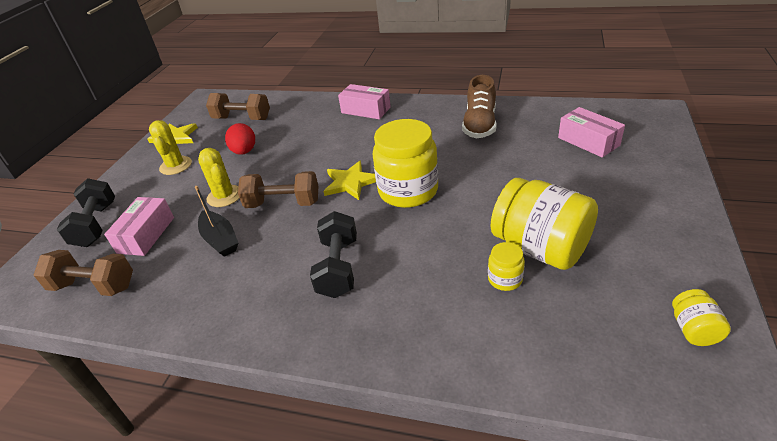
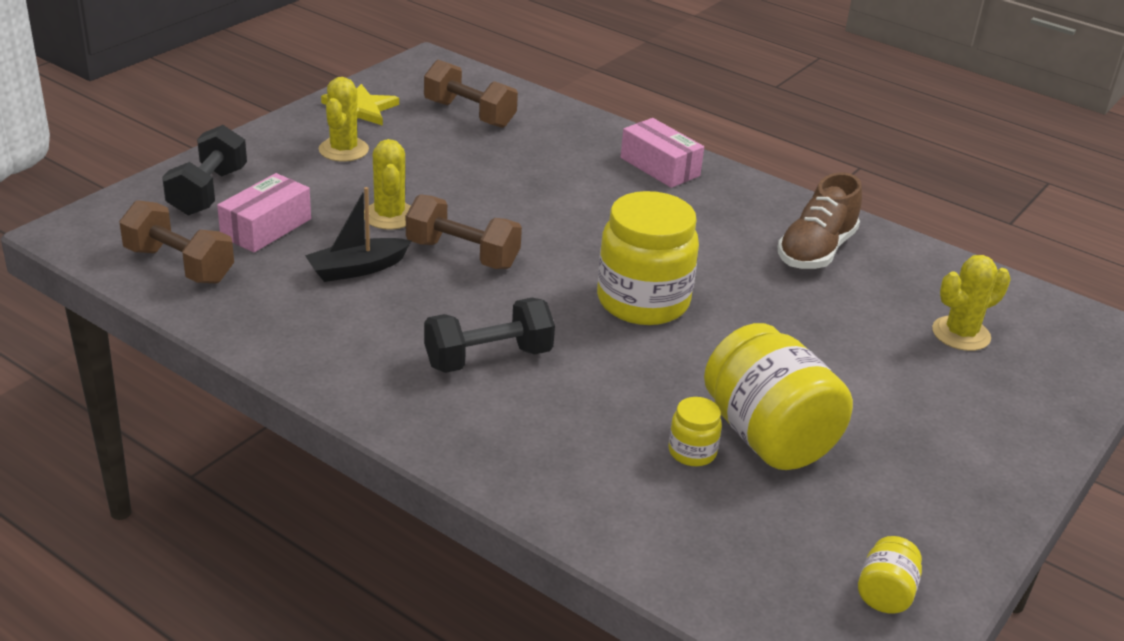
camera: 15 degrees right, 5 degrees down
black boat [195,186,238,257] -> black boat turned 75 degrees clockwise [305,187,411,282]
red egg [225,123,255,155] -> none
black dumbbell [310,211,357,298] -> black dumbbell turned 45 degrees clockwise [424,298,555,373]
yellow star [324,161,376,200] -> none
pink box [558,107,625,158] -> yellow cactus [932,255,1011,351]

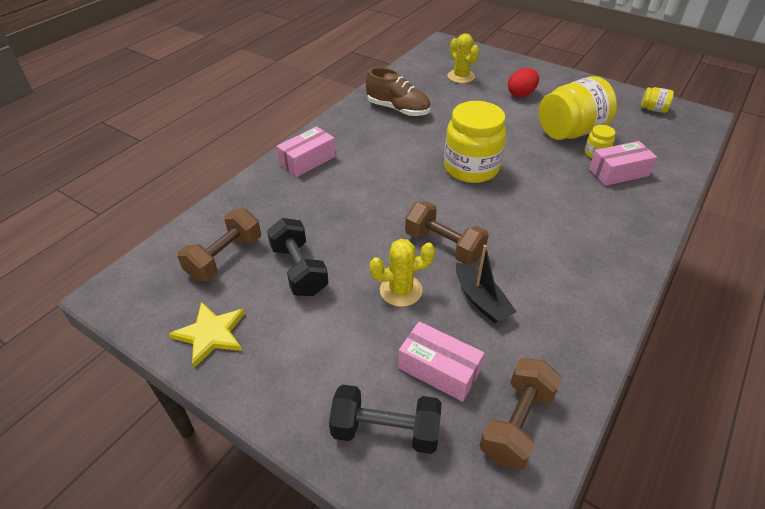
camera: 90 degrees left, 10 degrees up
yellow cactus [319,77,369,162] -> none
brown dumbbell [406,194,522,269] -> brown dumbbell turned 75 degrees counterclockwise [405,201,489,265]
black dumbbell [424,298,555,373] -> black dumbbell moved to [267,218,328,296]
none -> red egg [508,68,539,97]
none -> pink box [589,141,657,186]

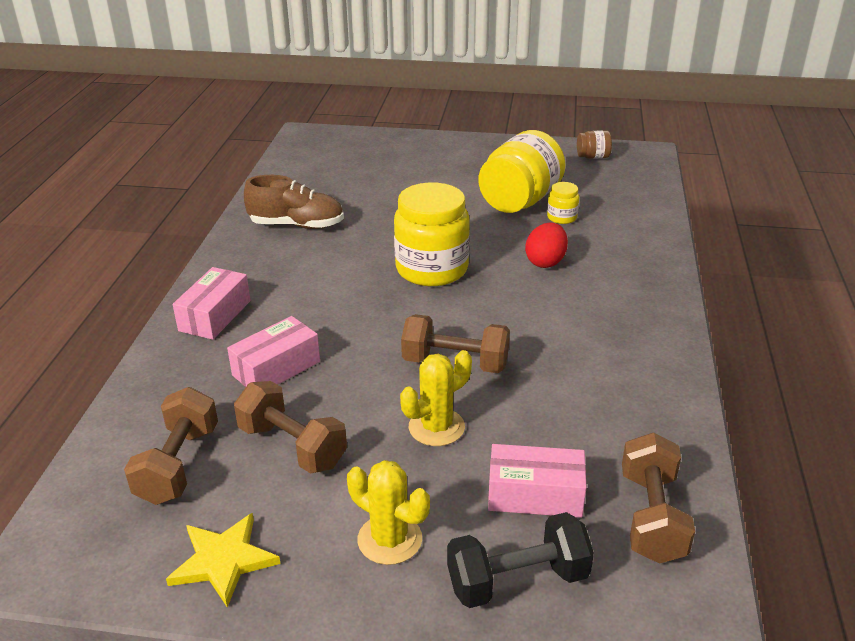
camera: 25 degrees left, 10 degrees down
black dumbbell [267,218,328,296] -> brown dumbbell [234,381,347,474]
yellow cactus [448,33,479,83] -> yellow cactus moved to [347,460,430,565]
black boat [456,245,516,323] -> none
red egg [508,68,539,97] -> red egg moved to [525,222,568,268]
pink box [589,141,657,186] -> pink box moved to [227,316,320,387]
yellow jar [641,87,674,113] -> brown jar [577,130,612,159]

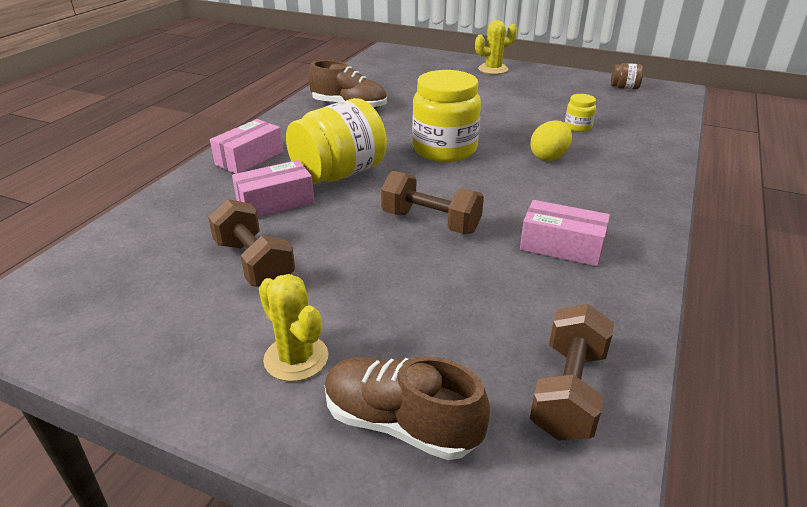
camera: 15 degrees right, 0 degrees up
brown dumbbell [124,387,218,505] -> none
yellow star [166,513,280,608] -> none
yellow cactus [400,350,472,446] -> yellow cactus moved to [475,20,517,74]
black dumbbell [447,512,594,608] -> brown shoe [325,356,490,460]
yellow jar [478,130,566,213] -> yellow jar moved to [286,98,387,184]
pink box [488,444,587,518] -> pink box moved to [520,200,610,266]
red egg [525,222,568,268] -> yellow egg [530,120,572,161]

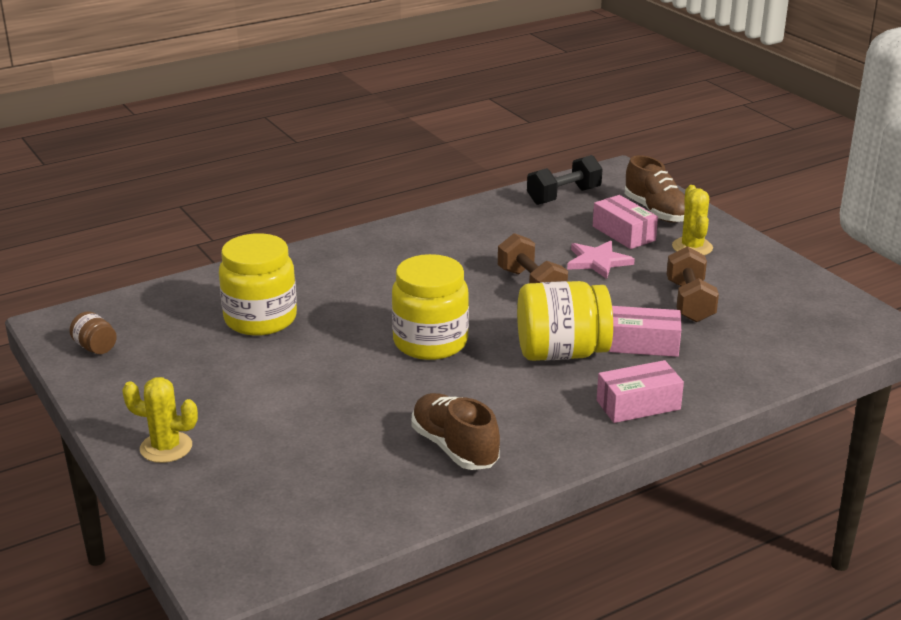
camera: 145 degrees left, 5 degrees down
pink box [520,200,610,266] -> pink box moved to [593,195,658,249]
yellow egg [530,120,572,161] -> none
brown dumbbell [530,304,614,441] -> black dumbbell [527,155,603,205]
yellow jar [565,94,596,132] -> yellow jar [219,233,297,336], size x2.21
none -> pink star [567,241,635,279]

